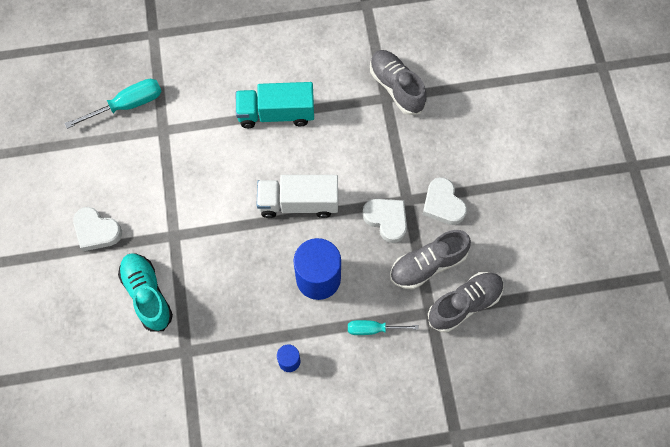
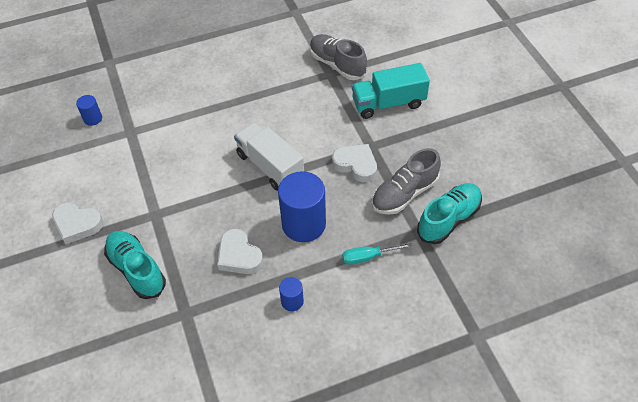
camera: 10 degrees left, 15 degrees down
turquoise screwdriver [64,79,162,129] -> blue cylinder [76,95,102,126]
turquoise truck [236,82,314,128] -> turquoise truck moved to [352,63,430,119]
white truck [256,175,338,218] -> white truck turned 60 degrees clockwise [234,122,304,191]
white heart [422,177,467,225] -> white heart moved to [217,229,263,274]
grey shoe [428,272,504,332] -> turquoise shoe [417,183,482,244]

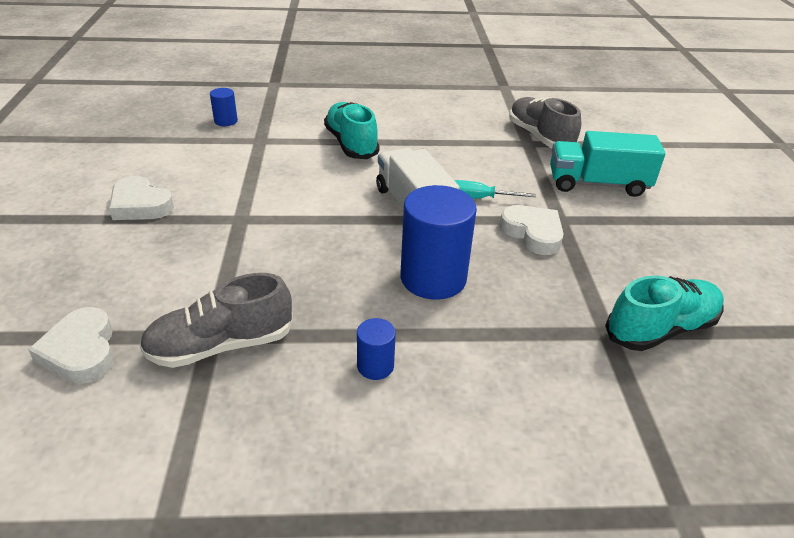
camera: 15 degrees right, 15 degrees down
turquoise shoe [104,231,166,299] -> turquoise shoe moved to [324,102,380,159]
white heart [217,229,263,274] -> white heart moved to [28,307,114,384]
turquoise screwdriver [342,243,412,265] -> turquoise screwdriver moved to [454,180,536,199]
grey shoe [372,148,441,215] -> grey shoe moved to [139,273,293,368]

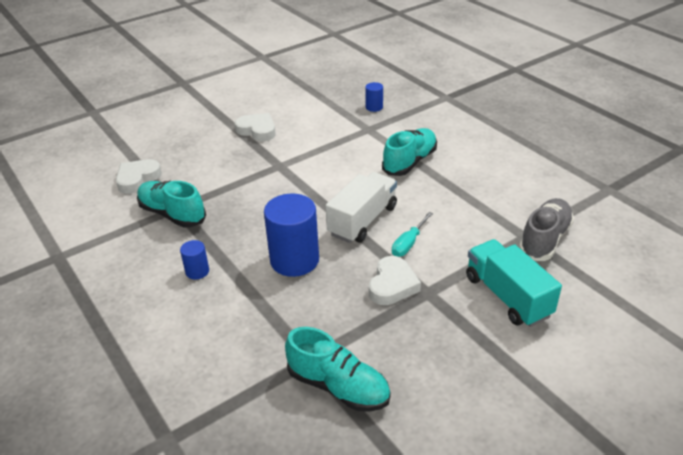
camera: 60 degrees right, 0 degrees up
white heart [109,176,174,220] -> white heart turned 120 degrees clockwise [235,113,276,141]
grey shoe [139,273,293,368] -> turquoise shoe [137,181,206,228]
turquoise screwdriver [454,180,536,199] -> turquoise screwdriver turned 120 degrees counterclockwise [392,212,433,257]

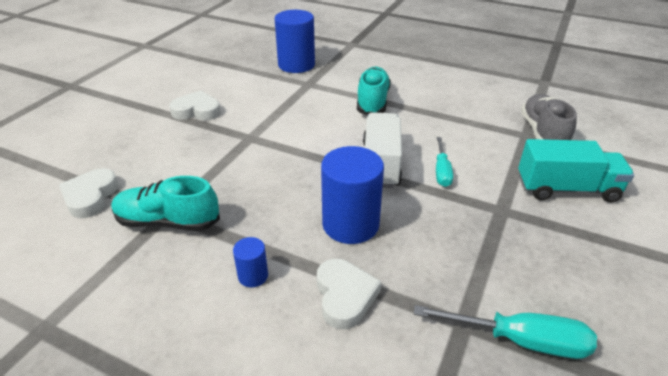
camera: 30 degrees left, 0 degrees up
turquoise shoe [285,327,390,412] -> turquoise screwdriver [414,305,597,359]
blue cylinder [365,82,383,112] -> blue cylinder [275,10,315,73], size x2.10
white heart [369,256,421,305] -> white heart moved to [317,259,381,329]
turquoise truck [466,239,562,327] -> turquoise truck turned 150 degrees clockwise [518,139,634,203]

